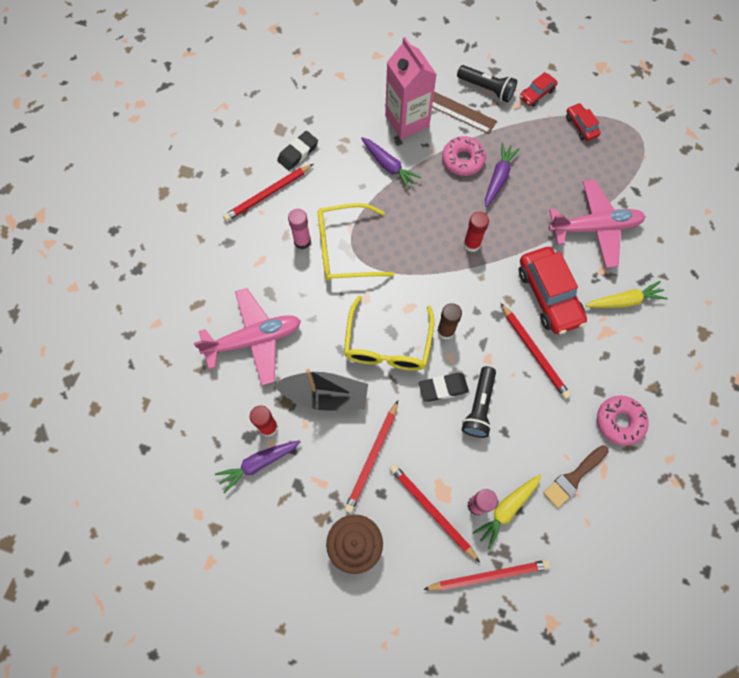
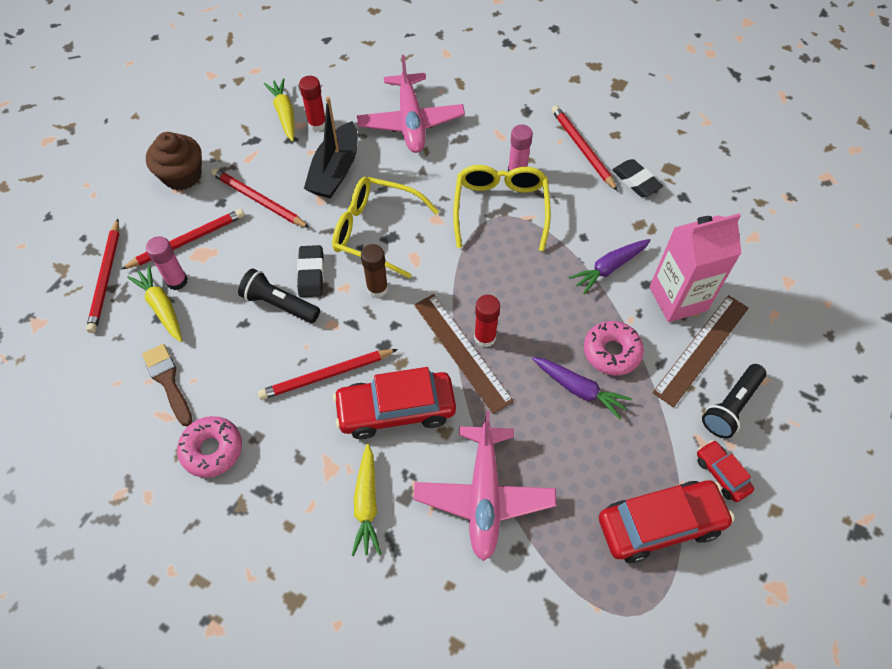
camera: 100 degrees right, 10 degrees down
purple carrot [215,440,300,494] -> yellow carrot [264,78,294,142]
red car [566,103,601,141] -> red car [599,480,735,563], size x1.96
none -> brown ruler [414,294,514,414]

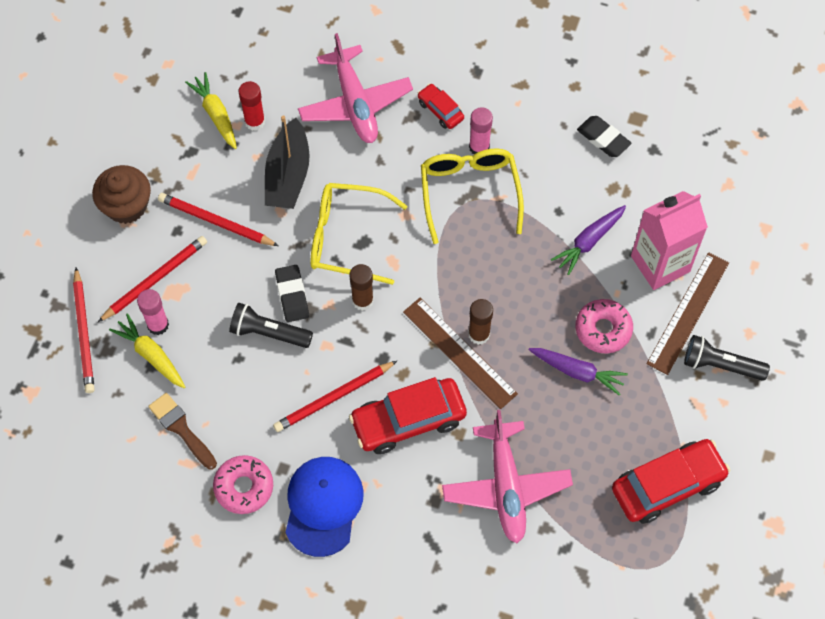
camera: 10 degrees left, 5 degrees up
yellow carrot [351,444,381,556] -> none
red glue stick [474,295,500,348] -> brown glue stick [468,299,493,345]
red pencil [551,105,618,191] -> none
red car [697,440,754,502] -> red car moved to [417,84,464,129]
black flashlight [702,364,766,439] -> black flashlight turned 75 degrees clockwise [684,335,770,381]
none -> blue cap [285,457,364,557]

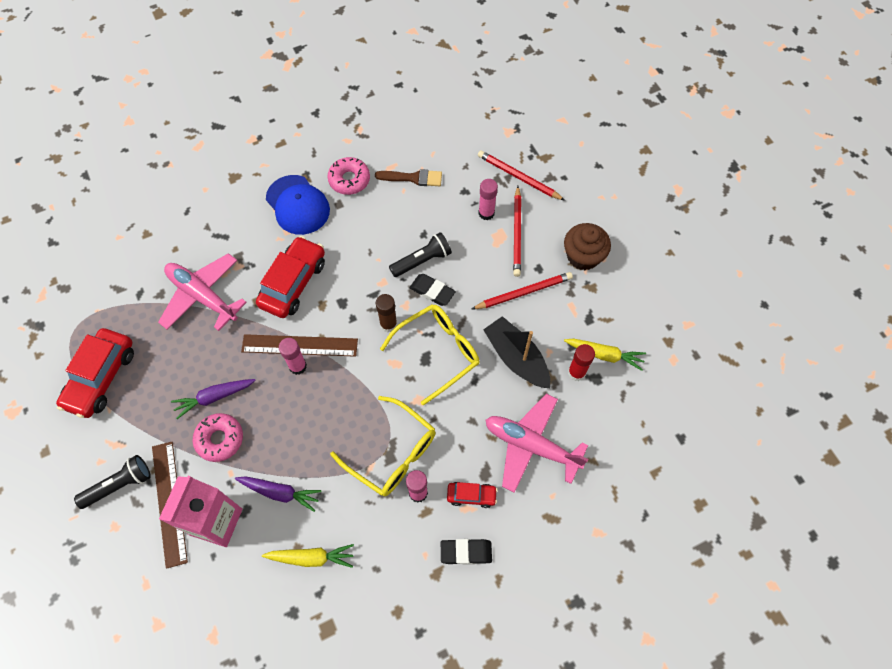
camera: 135 degrees right, 0 degrees up
yellow carrot [109,313,185,388] -> yellow carrot moved to [262,544,354,568]
red pencil [273,361,397,432] -> none
brown glue stick [468,299,493,345] -> pink glue stick [279,338,307,375]
purple carrot [551,205,626,275] -> purple carrot turned 105 degrees clockwise [235,476,322,512]
black eraser [577,116,631,157] -> black eraser moved to [441,539,492,565]

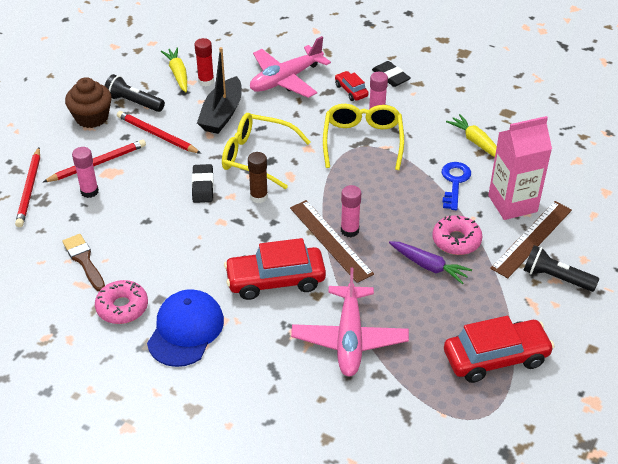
camera: 125 degrees left, 20 degrees down
purple carrot [235,476,322,512] -> blue key [442,162,471,210]
black flashlight [389,232,452,277] -> black flashlight moved to [105,74,165,112]
pink plane [486,394,589,493] -> pink plane turned 60 degrees clockwise [250,36,331,98]

